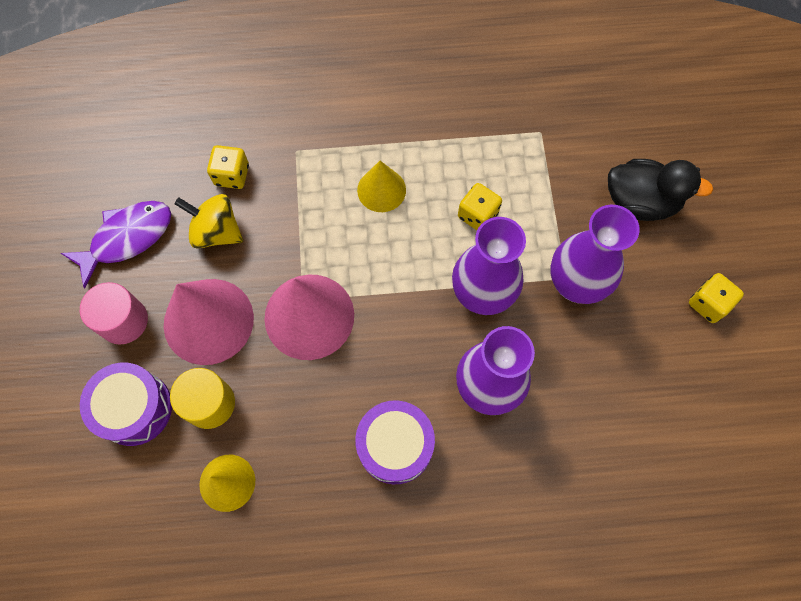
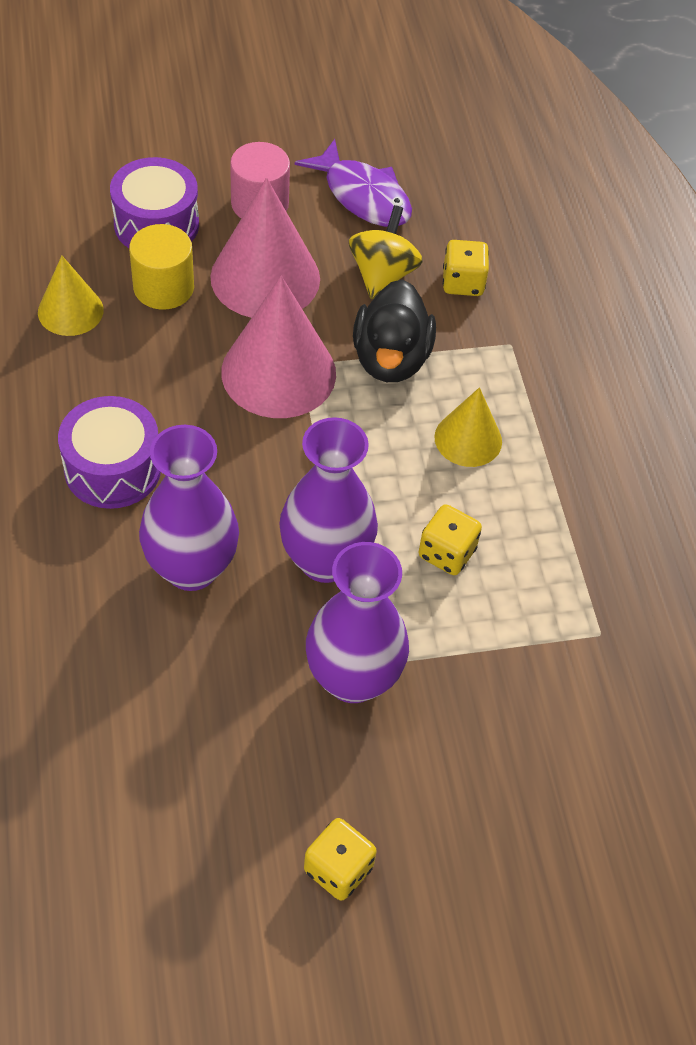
camera: 80 degrees right, 15 degrees down
black duck [608,159,713,221] -> black duck moved to [353,279,436,382]

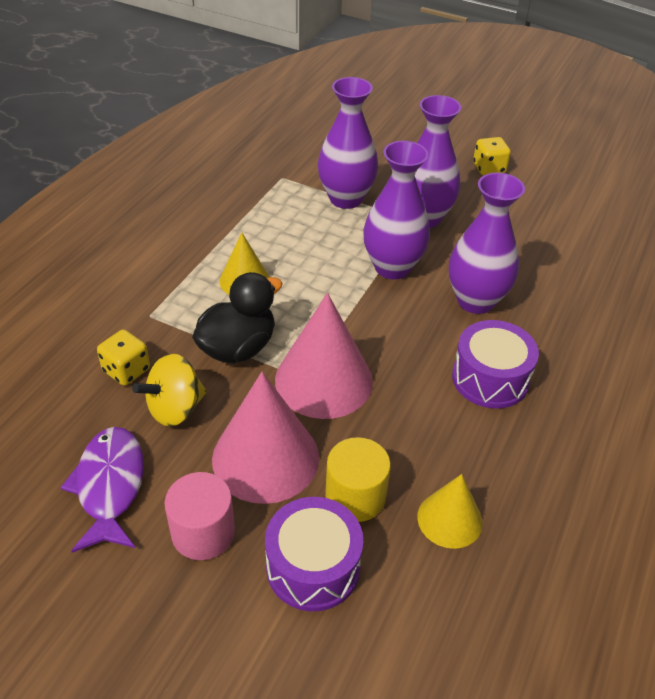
camera: 140 degrees left, 10 degrees down
yellow dice [419,504,482,575] -> none
none -> purple vase [318,77,378,209]

